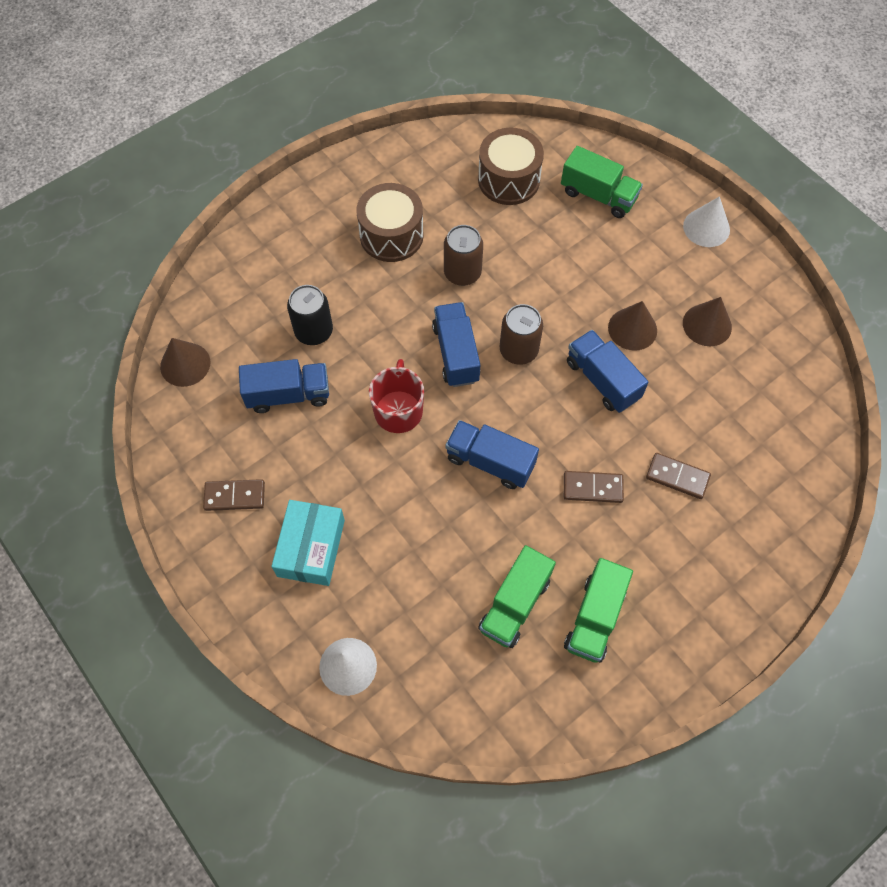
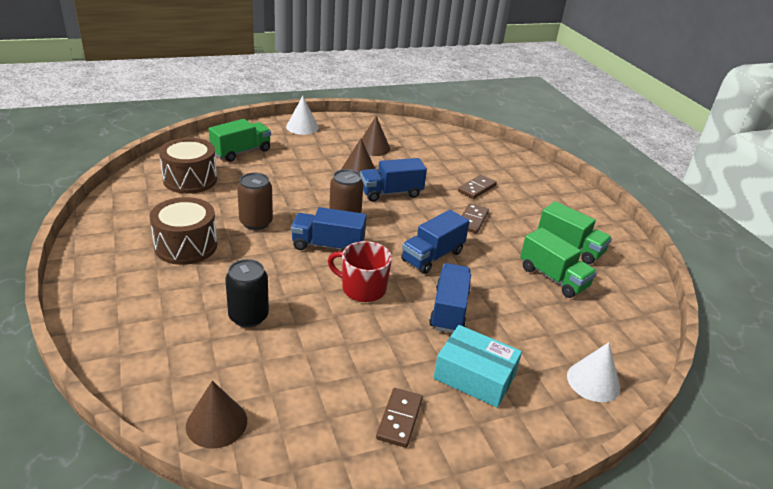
camera: 75 degrees left, 30 degrees down
blue truck [239,359,329,413] -> blue truck moved to [429,263,471,333]

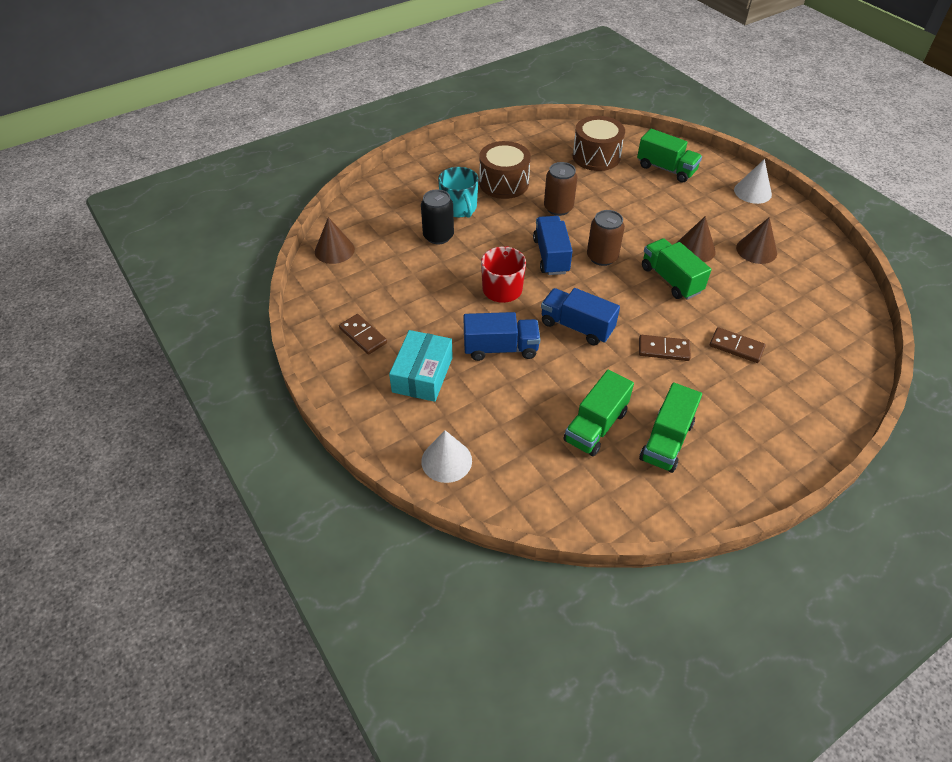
camera: 80 degrees right, 15 degrees up
blue truck [360,158,427,202] -> green truck [642,238,711,300]
brown domino [376,388,423,448] -> brown domino turned 45 degrees clockwise [339,314,387,355]
none -> turquoise mug [438,167,478,218]

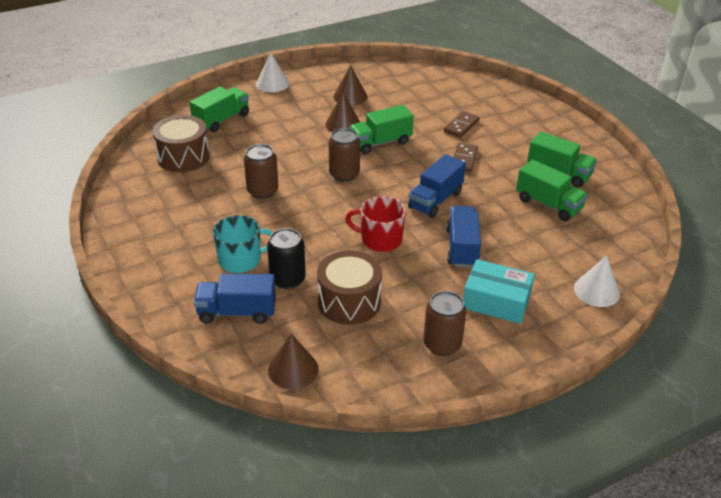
camera: 85 degrees left, 10 degrees down
brown domino [339,314,387,355] -> brown can [423,291,466,356]
brown drum [479,141,531,199] -> brown drum moved to [317,250,382,325]
blue truck [533,216,573,275] -> blue truck moved to [194,274,276,324]

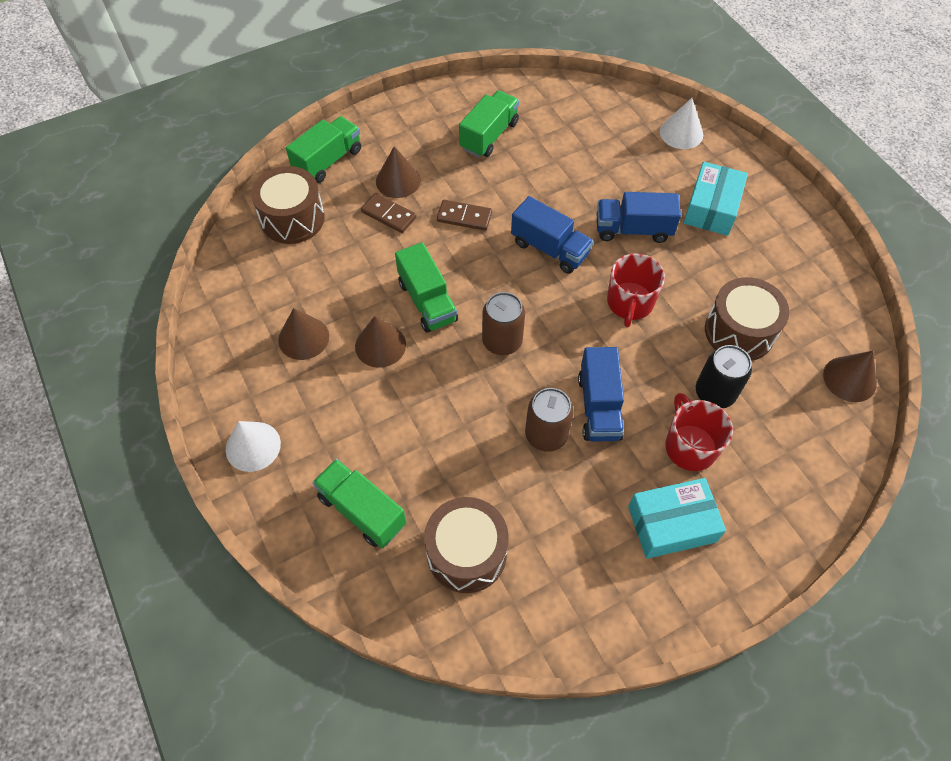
camera: 90 degrees left, 20 degrees up
blue truck [194,274,276,324] -> blue truck moved to [578,347,624,441]
turquoise mug [213,215,273,273] -> red mug [665,393,733,471]
brown can [423,291,466,356] -> none
green truck [516,160,588,221] -> green truck moved to [286,116,361,183]
none -> brown drum [251,166,325,244]
none -> brown cone [376,146,421,198]
none -> turquoise box [628,478,726,559]

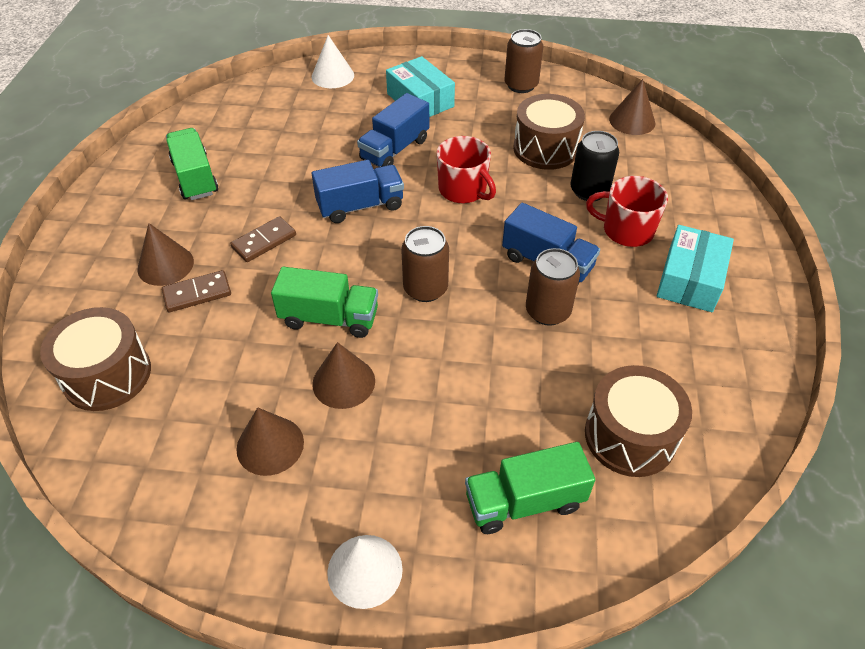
camera: 55 degrees left, 10 degrees down
green truck [286,116,361,183] -> none
none -> brown can [504,29,543,93]

